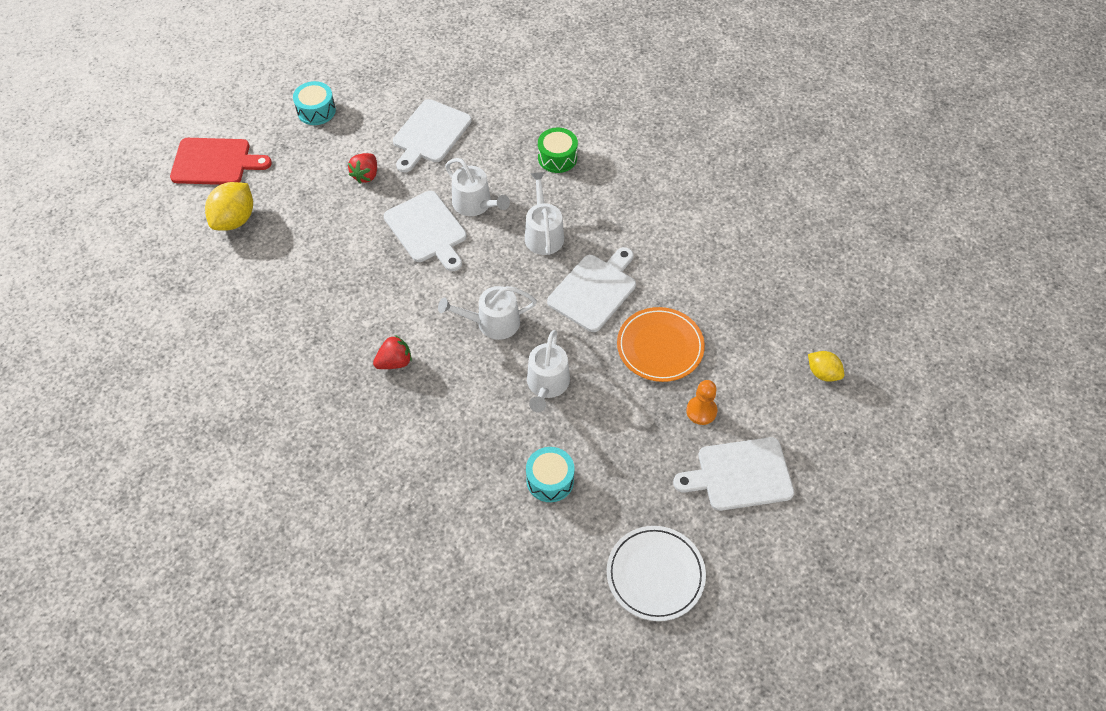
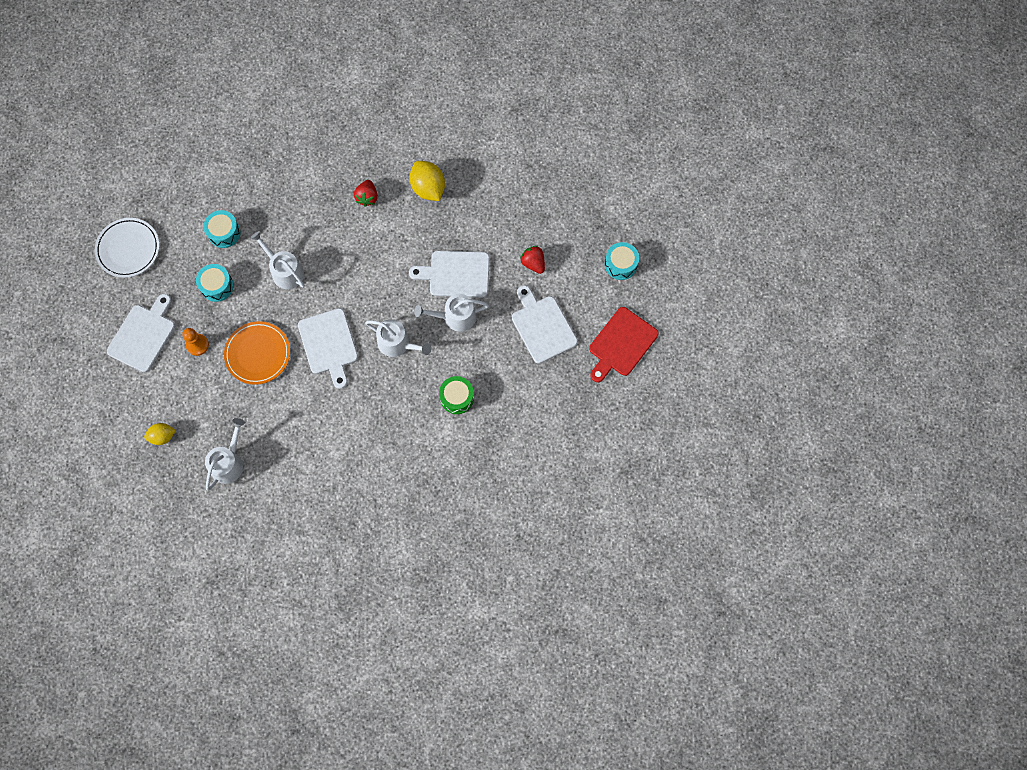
camera: 125 degrees right, 15 degrees up
red cutting board [170,138,272,185] -> red cutting board moved to [589,307,659,382]
yellow lemon [205,182,253,231] -> yellow lemon moved to [410,161,445,201]
white watering can [438,286,537,340] -> white watering can moved to [205,418,245,490]
none -> turquoise drum [196,264,234,302]

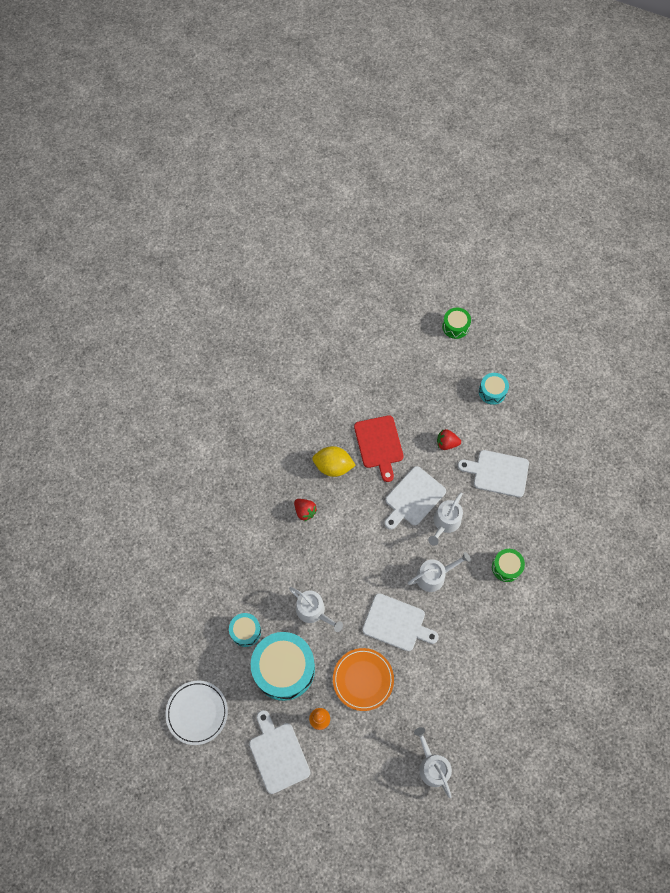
camera: 50 degrees left, 5 degrees down
yellow lemon [144,423,176,445] -> none
turquoise drum [196,264,234,302] -> turquoise drum [251,632,315,701], size x1.99
white watering can [250,231,305,289] -> white watering can turned 135 degrees counterclockwise [289,587,343,632]
red cutting board [589,307,659,382] -> red cutting board moved to [354,415,404,482]
none -> green drum [442,308,471,339]

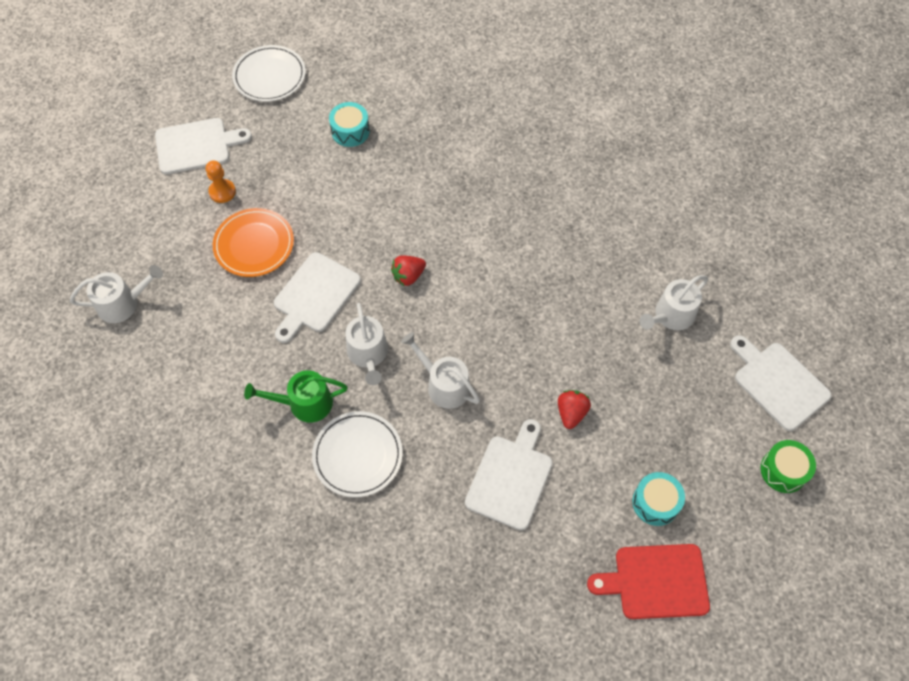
camera: 100 degrees right, 5 degrees down
turquoise drum [251,632,315,701] -> none
white watering can [289,587,343,632] -> white watering can moved to [639,275,708,330]
red strawberry [294,499,317,522] -> red strawberry moved to [391,255,426,287]
yellow lemon [312,446,356,477] -> none
red cutting board [354,415,404,482] -> red cutting board moved to [587,544,710,619]
white cutting board [384,466,446,529] -> white cutting board moved to [730,335,831,431]
green drum [492,549,525,582] -> white plate [312,411,403,497]
none -> green watering can [244,370,348,423]

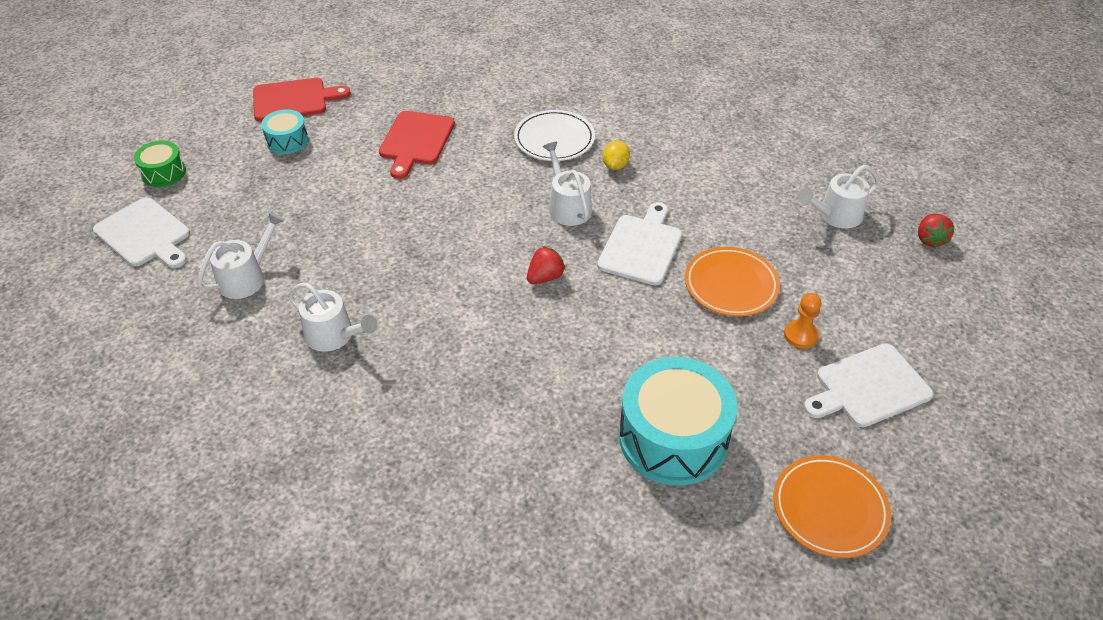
camera: 170 degrees right, 15 degrees down
white plate [232,45,306,102] -> orange plate [774,455,891,558]
green watering can [244,370,348,423] -> yellow lemon [603,141,630,170]
turquoise drum [329,102,370,147] -> turquoise drum [619,357,738,485], size x1.99
white watering can [401,332,480,409] -> white watering can moved to [288,283,378,352]
white cutting board [465,419,553,530] -> red cutting board [379,111,455,179]
red strawberry [558,390,591,429] -> red strawberry moved to [918,214,954,248]

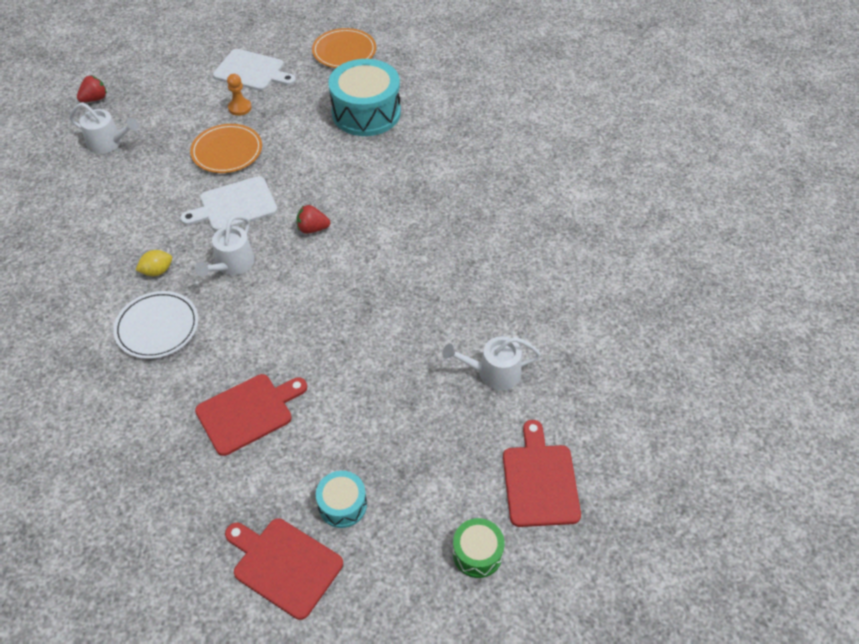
camera: 135 degrees left, 5 degrees up
white cutting board [93,197,190,268] -> red cutting board [503,420,581,527]
white watering can [288,283,378,352] -> none

